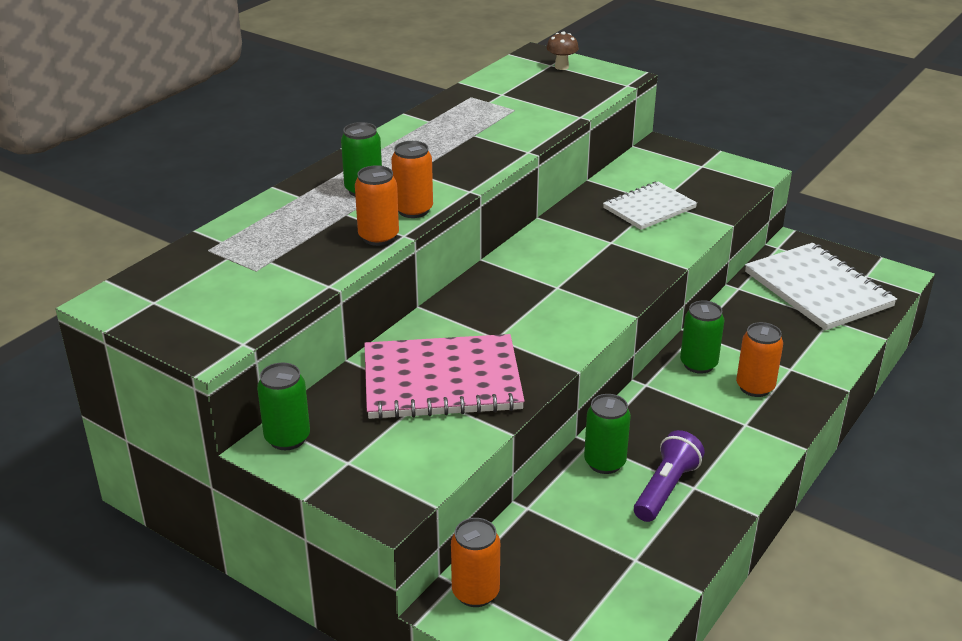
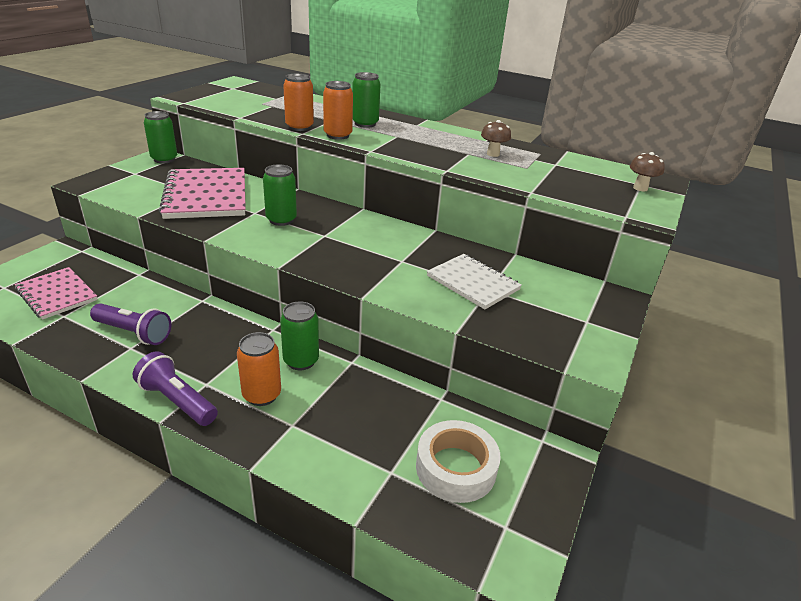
camera: 80 degrees right, 0 degrees up
orange can [451,518,500,607] -> none
green can [584,394,631,474] -> green can moved to [263,164,297,226]
white notebook [745,243,897,331] -> white tape [416,420,501,503]
none -> pink notebook [15,267,98,320]
none -> purple flashlight [133,351,218,426]
none -> brown mushroom [481,120,511,157]

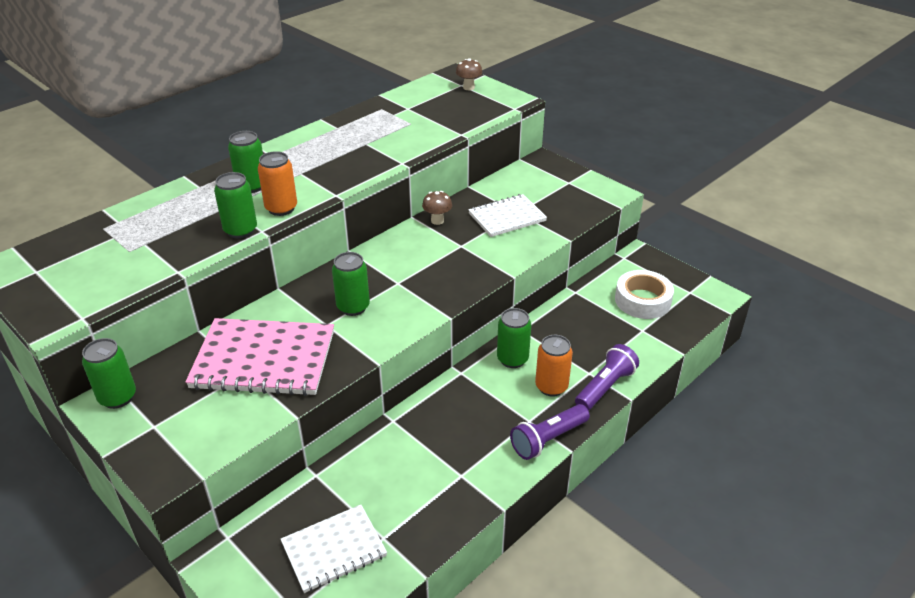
camera: 70 degrees left, 5 degrees up
pink notebook [15,267,98,320] -> white notebook [281,505,387,593]
purple flashlight [90,303,171,345] -> purple flashlight moved to [575,344,639,411]
orange can [283,74,314,131] -> green can [214,172,257,239]
brown mushroom [481,120,511,157] -> brown mushroom moved to [422,191,452,225]

